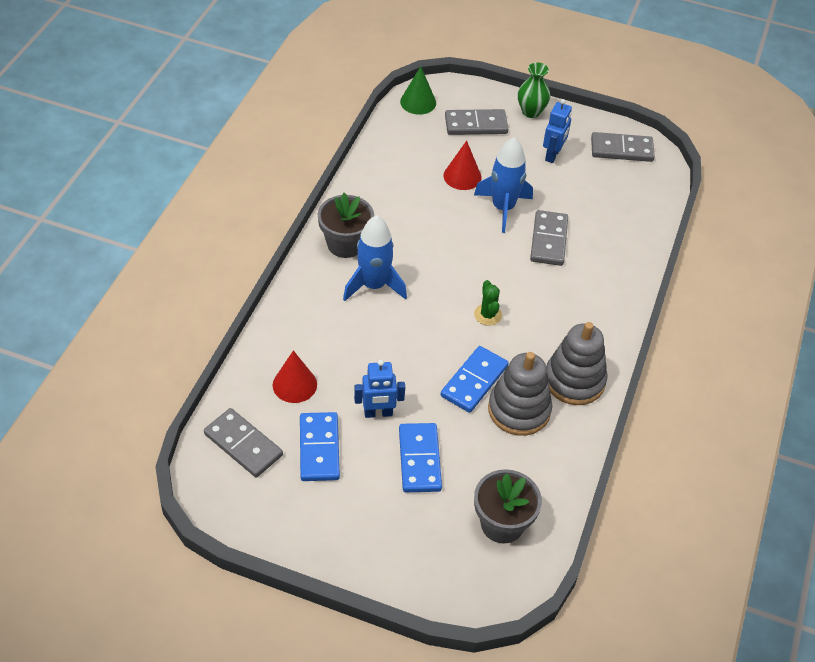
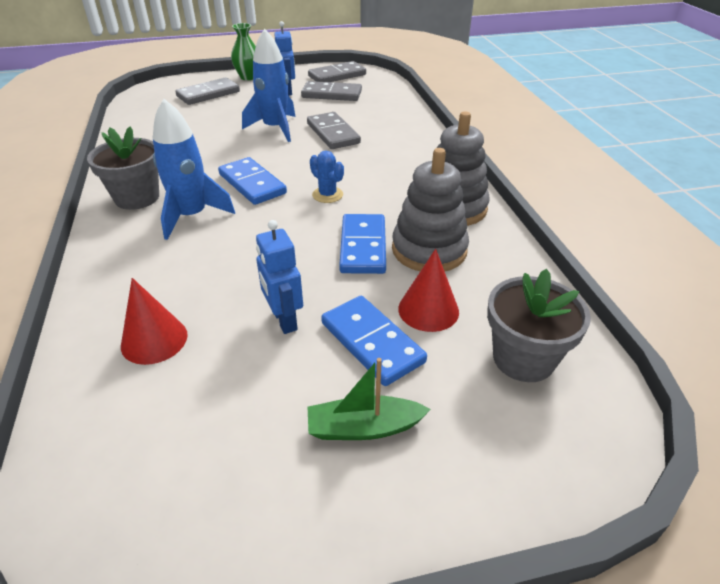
camera: 30 degrees left, 10 degrees down
grey domino [204,408,283,477] -> grey domino moved to [301,81,362,101]
blue domino [300,412,340,481] -> blue domino moved to [218,157,287,205]
blue robot [354,359,405,418] -> blue robot turned 105 degrees clockwise [256,220,303,334]
green cone [400,66,436,115] -> none
red cone [444,141,482,190] -> red cone moved to [398,249,459,332]
green cactus [474,280,502,326] -> blue cactus [310,151,344,203]
none -> green boat [308,358,431,440]

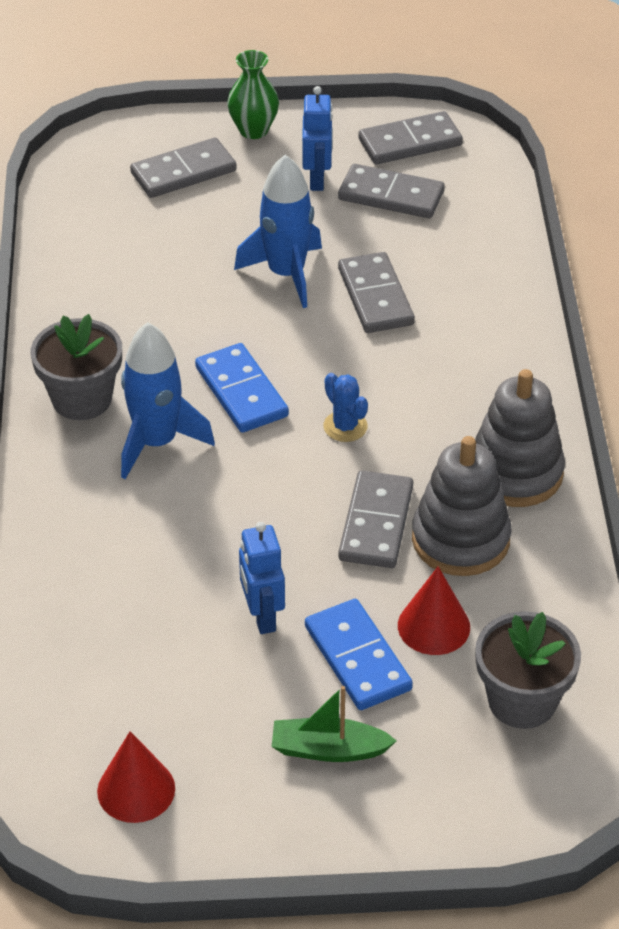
camera: 10 degrees right, 5 degrees up
red cone [121,278,188,365] -> red cone moved to [97,731,175,823]
blue domino [339,214,386,274] -> grey domino [338,470,413,568]

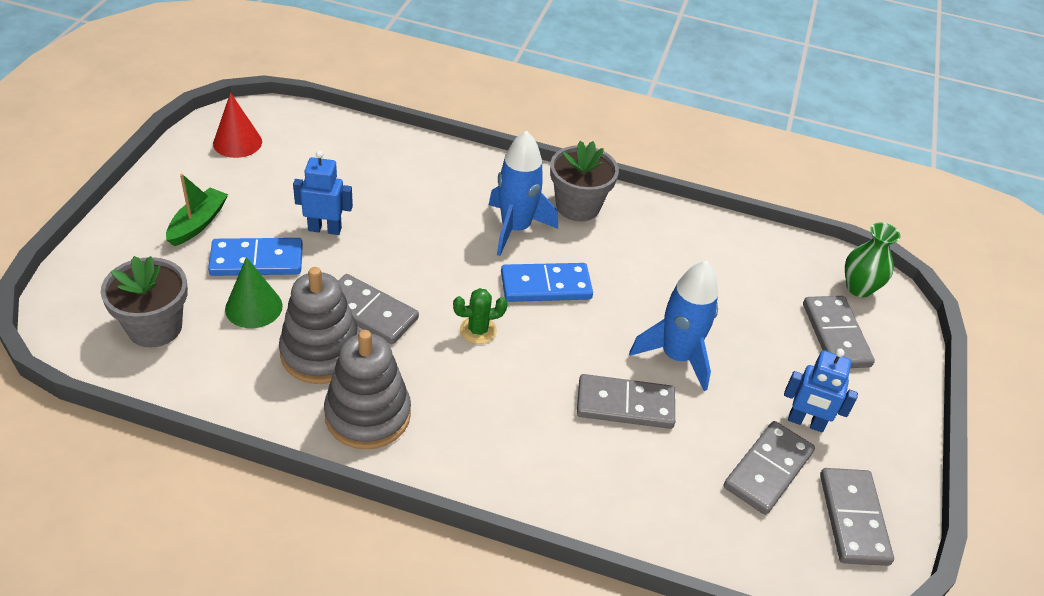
camera: 105 degrees right, 0 degrees up
green vase [227,50,279,139] -> green vase moved to [845,222,900,297]
blue cactus [323,373,368,442] -> green cactus [453,288,508,344]
red cone [398,566,470,655] -> green cone [225,257,283,328]

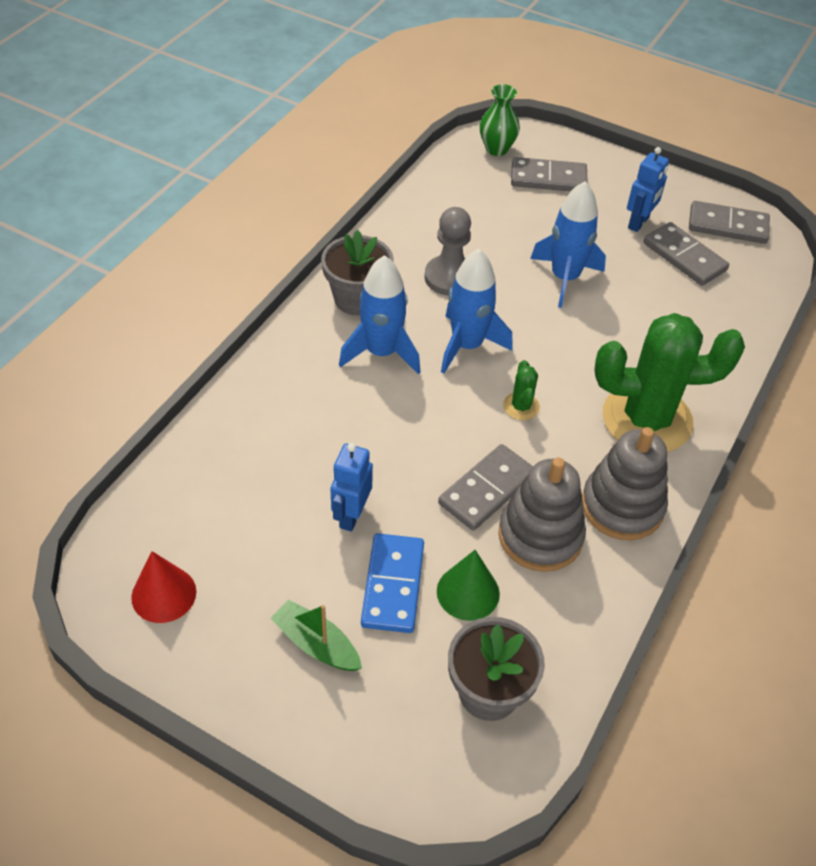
camera: 75 degrees left, 5 degrees up
blue domino [501,263,593,302] -> blue rocket [441,249,513,374]
grey domino [577,374,675,429] -> none
none -> grey pawn [425,207,471,296]
none -> green cactus [594,313,745,452]

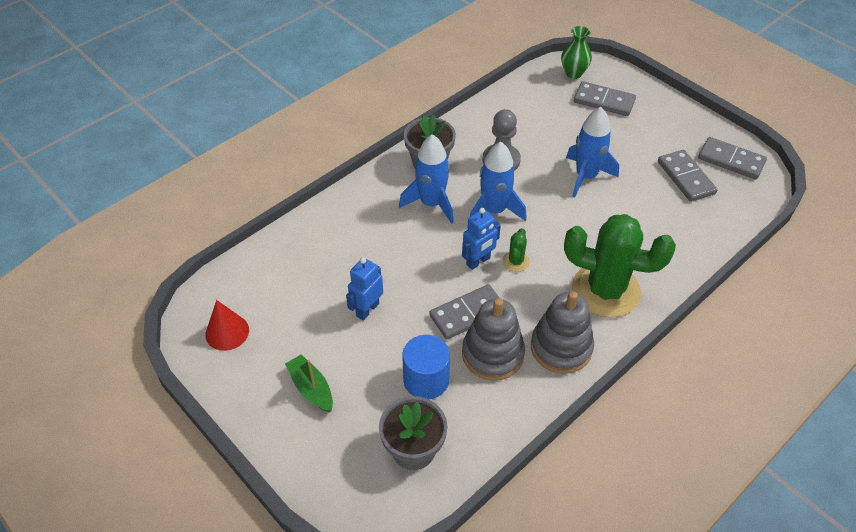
camera: 20 degrees right, 0 degrees up
blue domino [361,533,424,633] -> none
green cone [437,550,500,621] -> blue cylinder [402,335,450,399]
blue robot [627,147,669,232] -> blue robot moved to [462,208,501,270]

